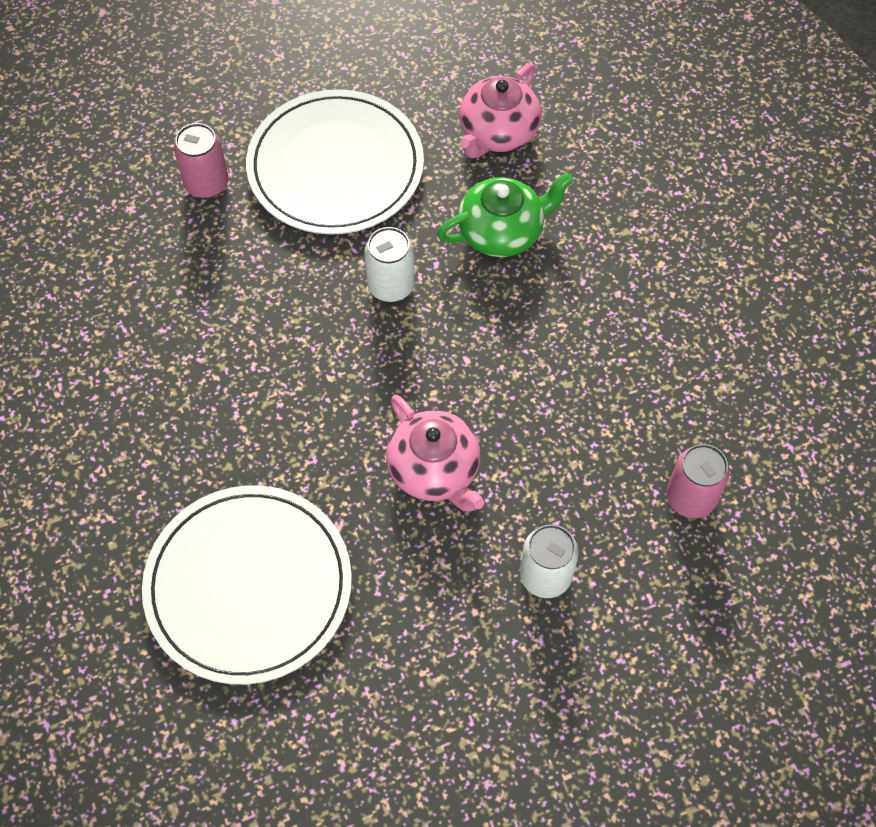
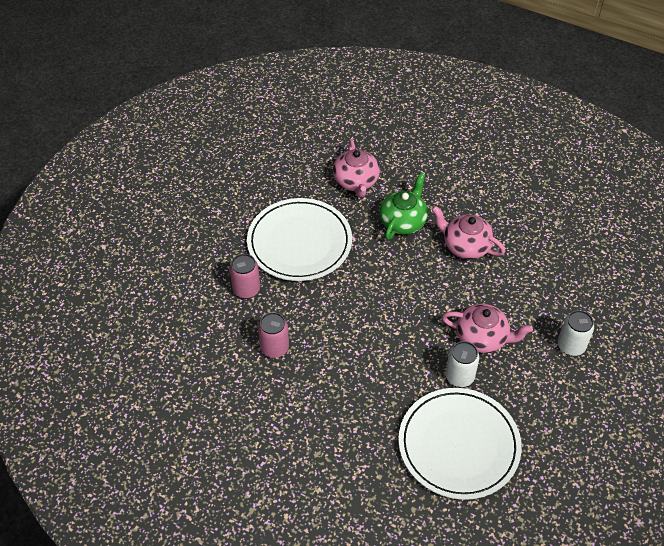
camera: 40 degrees left, 10 degrees down
white can [364,227,415,302] -> white can moved to [445,341,479,387]
pink can [667,444,730,518] -> pink can moved to [258,312,289,358]
none -> pink teapot [432,206,505,259]

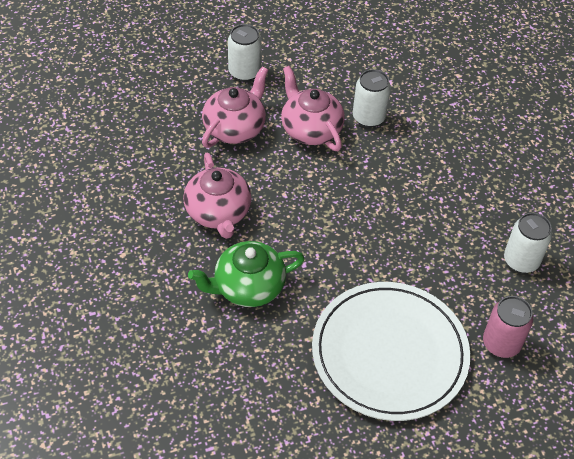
camera: 140 degrees left, 0 degrees up
pink can [258,312,289,358] -> white can [504,213,552,273]
pink teapot [333,140,380,197] -> pink teapot moved to [202,66,268,148]
white plate [399,388,522,500] -> none

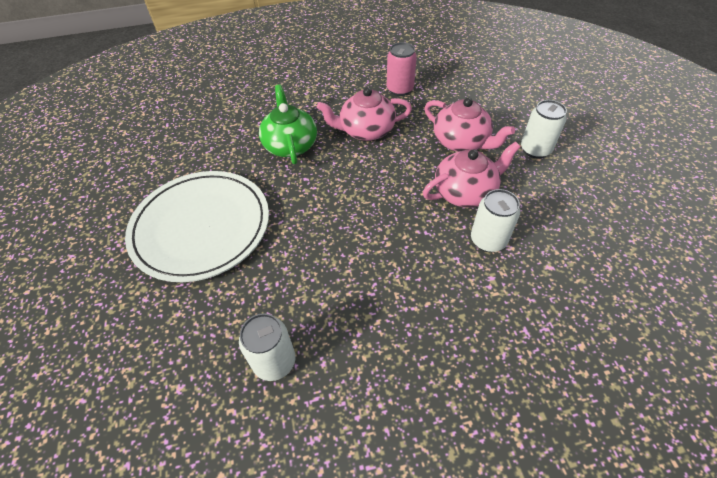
camera: 100 degrees right, 0 degrees up
pink can [483,296,533,358] -> pink can moved to [387,42,417,96]

